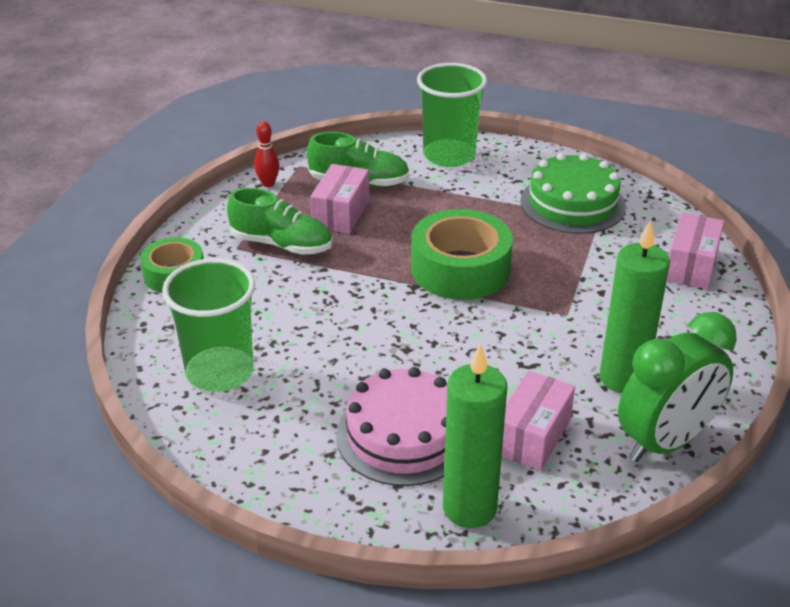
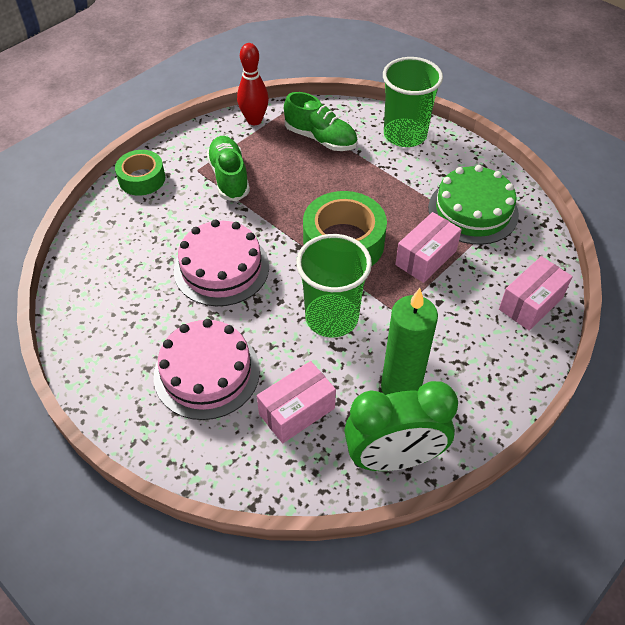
camera: 25 degrees right, 15 degrees up
green cup [162,258,255,392] -> green cup moved to [296,234,372,338]
green shoe [227,188,332,255] -> green shoe turned 150 degrees counterclockwise [206,136,250,201]
red bowling pin [254,121,280,187] -> red bowling pin [237,43,269,125], size x1.56
pink box [310,164,369,234] -> pink box moved to [395,212,462,283]
green candle [443,344,507,528] -> none
none -> pink cake [174,220,269,306]

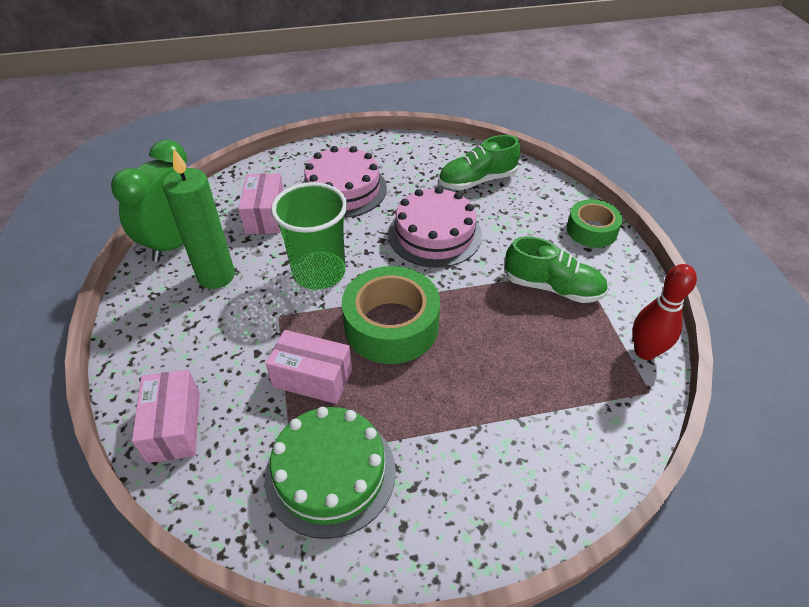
camera: 125 degrees right, 5 degrees down
green shoe [284,92,358,151] -> green shoe moved to [439,135,521,190]
green cup [383,57,443,147] -> none
pink box [395,212,462,283] -> pink box turned 60 degrees counterclockwise [266,330,352,404]

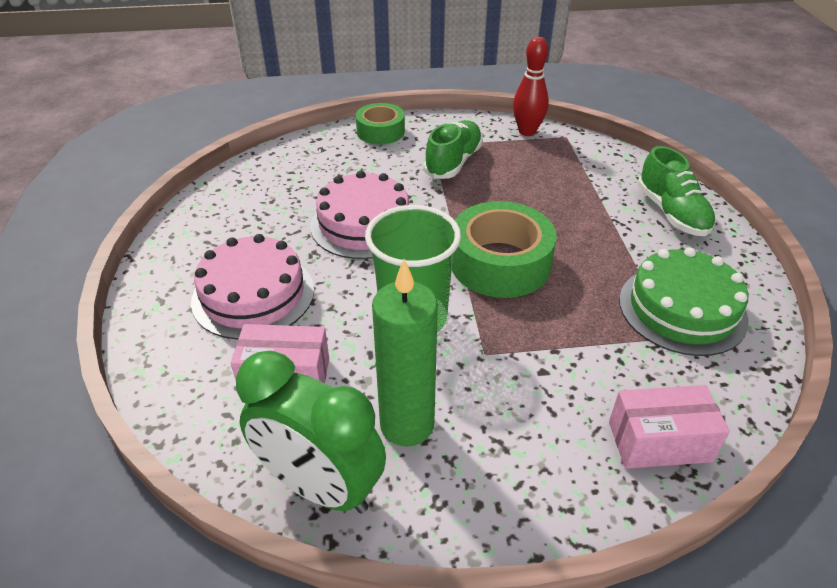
camera: 85 degrees left, 5 degrees down
pink box [266,330,352,404] -> none
green shoe [439,135,521,190] -> green shoe moved to [638,146,716,236]

